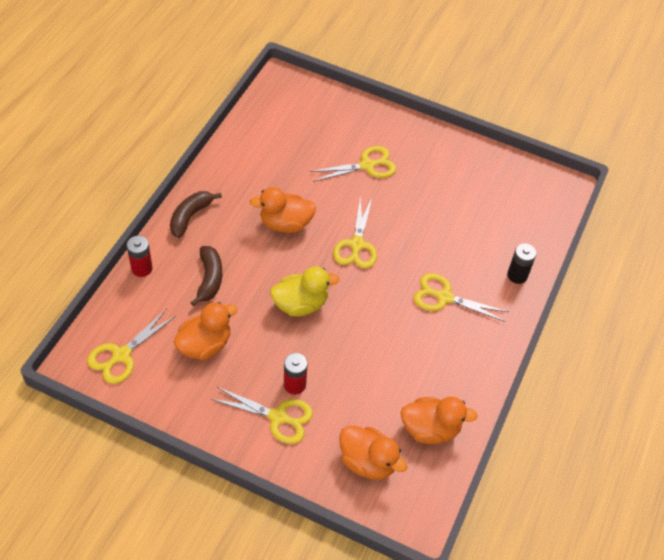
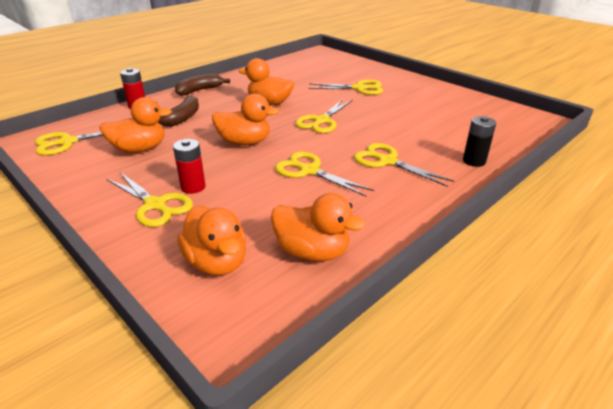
camera: 25 degrees right, 20 degrees down
yellow duck [270,266,339,317] -> orange duck [212,94,280,146]
none -> yellow scissors [275,152,374,197]

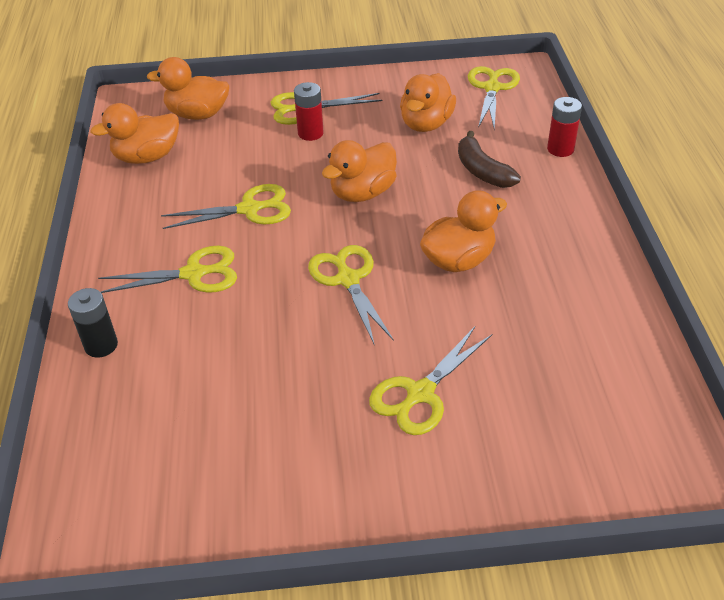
camera: 130 degrees right, 10 degrees up
brown banana [175,73,230,96] -> none

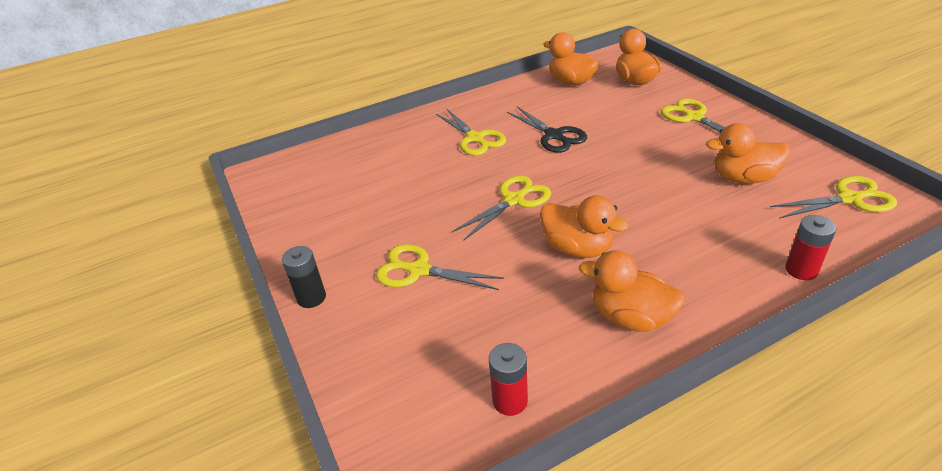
camera: 70 degrees right, 5 degrees down
black battery [68,288,118,358] -> black battery moved to [282,246,326,308]
yellow scissors [161,184,291,229] -> black scissors [507,107,587,153]
red battery [294,82,324,141] -> red battery moved to [489,343,528,416]
orange duck [322,140,397,202] -> orange duck moved to [579,250,685,332]
brown banana [458,131,521,188] -> none

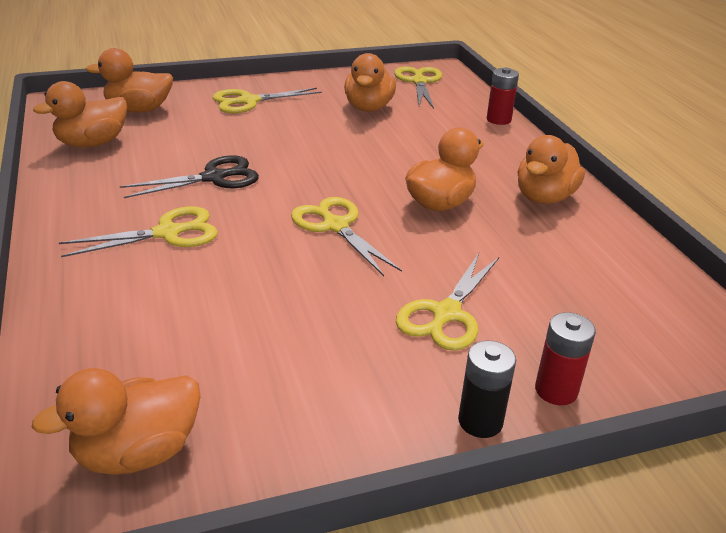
camera: 85 degrees left, 5 degrees down
red battery [489,343,528,416] -> red battery moved to [535,312,596,405]
none -> orange duck [32,368,201,475]

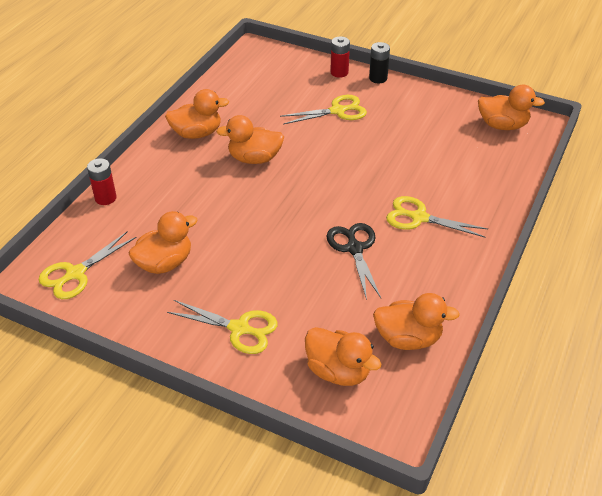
camera: 135 degrees left, 10 degrees up
black scissors [120,155,259,198] -> black scissors turned 60 degrees clockwise [327,223,381,300]
yellow scissors [291,197,402,276] -> none

